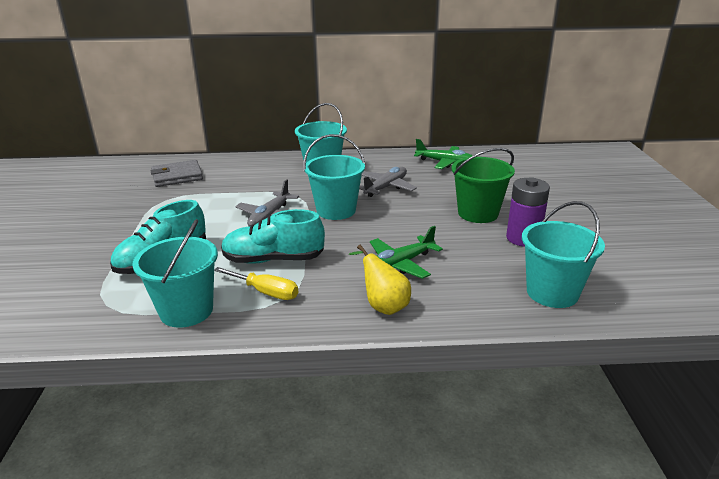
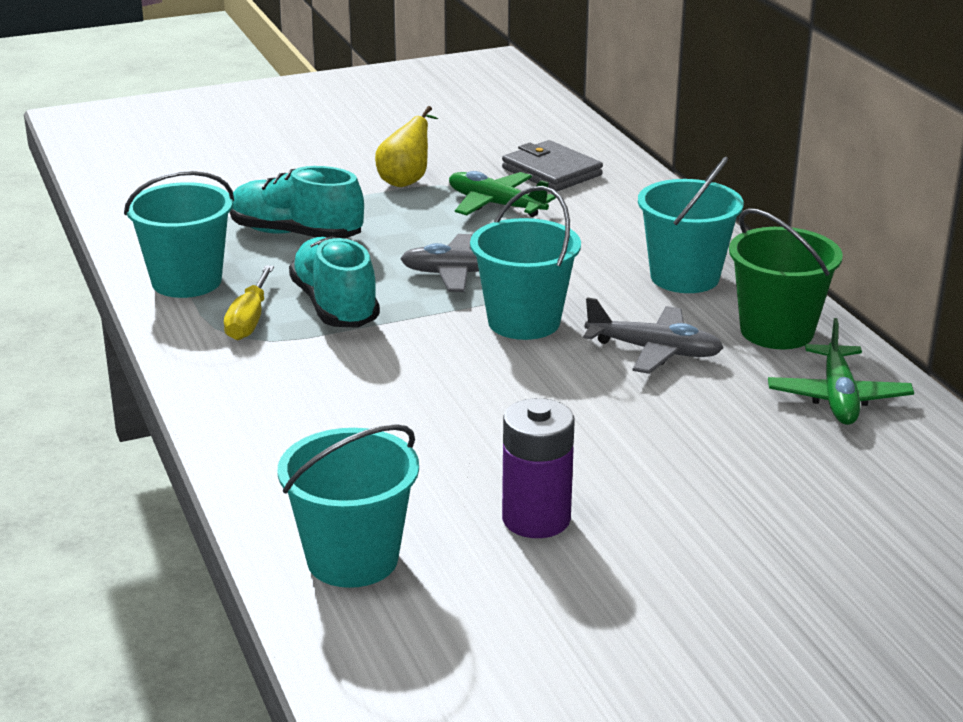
camera: 70 degrees right, 0 degrees up
yellow pear [349,245,411,315] -> yellow pear moved to [375,106,438,187]
green plane [370,226,443,279] -> green plane moved to [449,171,556,217]
green bucket [451,148,515,223] -> green bucket moved to [729,208,843,349]

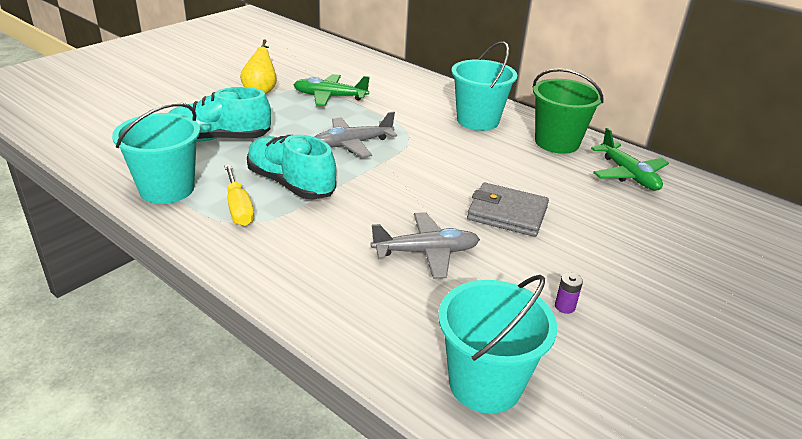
camera: 30 degrees left, 5 degrees up
turquoise bucket [470,186,581,340] -> none
grey wallet [502,140,603,192] -> grey wallet moved to [467,183,549,237]
purple battery [502,398,575,538] -> purple battery [555,272,583,314], size x0.42
grey plane [583,297,724,374] -> grey plane moved to [371,212,480,279]

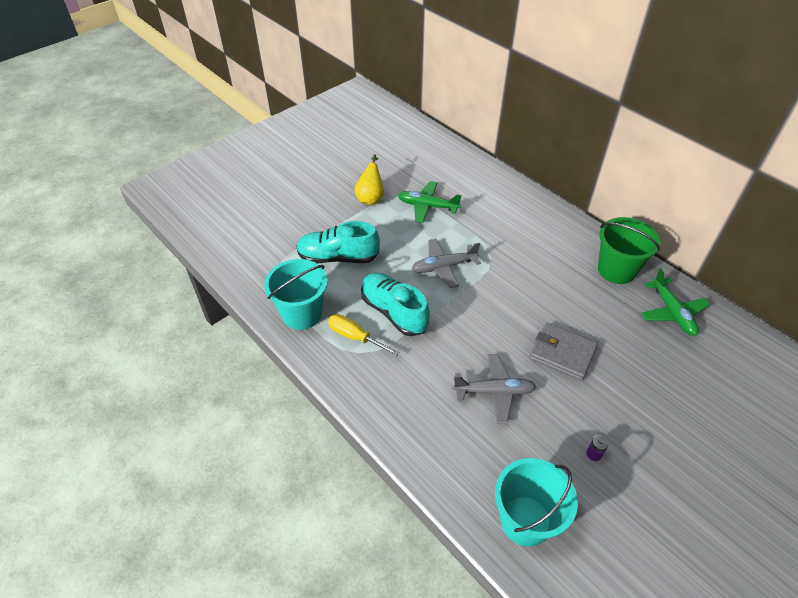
camera: 10 degrees right, 15 degrees up
yellow screwdriver [224,164,254,226] -> yellow screwdriver turned 135 degrees clockwise [328,314,399,356]
turquoise bucket [451,41,517,131] -> none

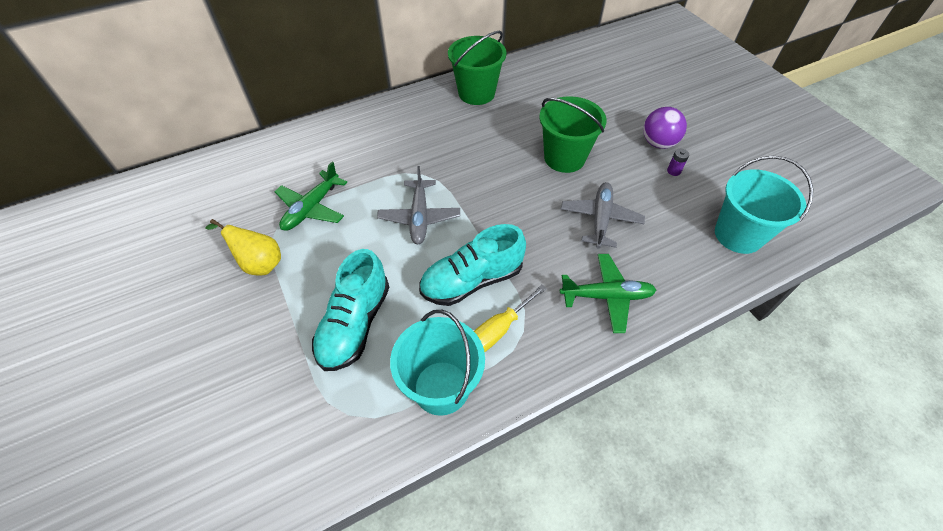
camera: 75 degrees left, 5 degrees up
grey wallet [530,323,598,381] -> green bucket [539,96,607,173]
green plane [641,269,710,336] -> green plane moved to [560,254,656,333]
none -> purple ball [643,107,687,149]

